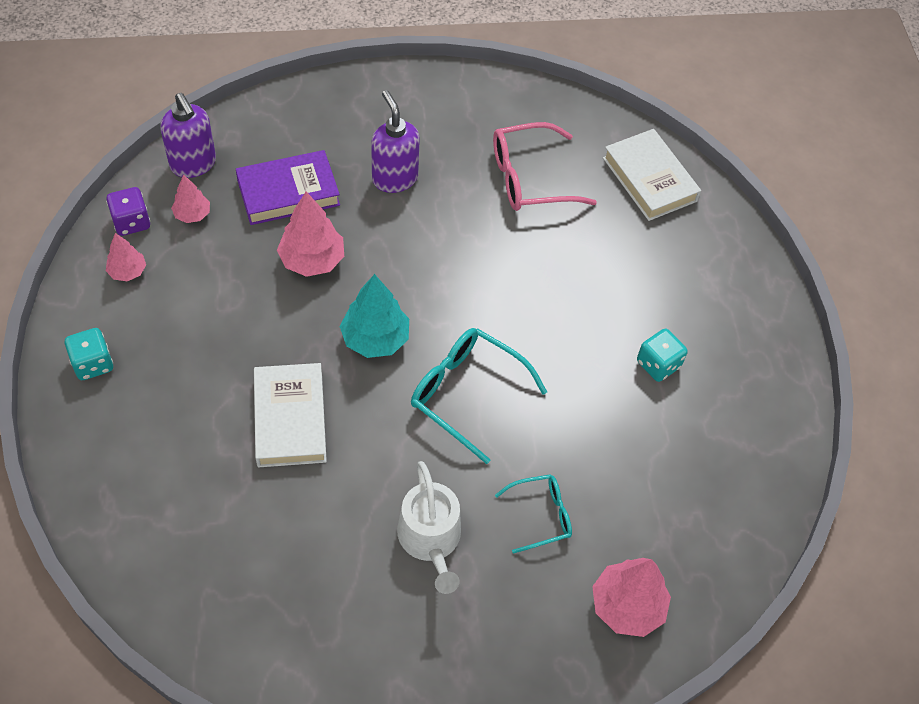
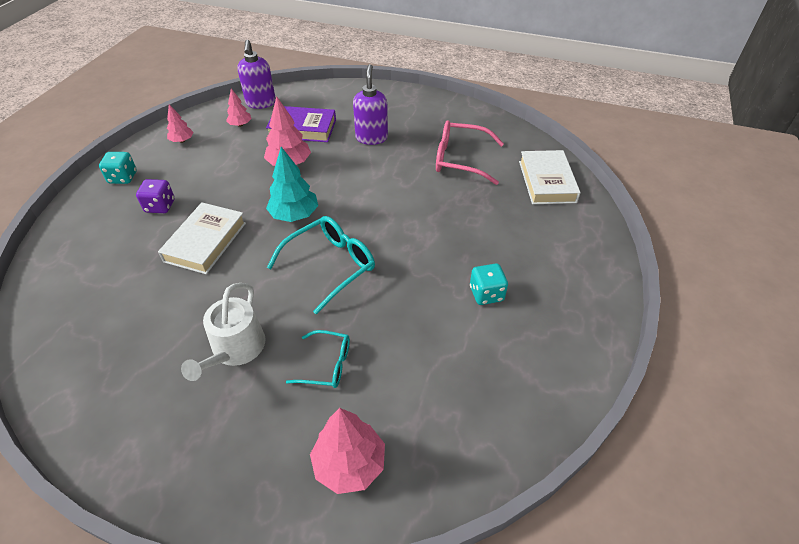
camera: 30 degrees right, 10 degrees down
purple dice [106,187,150,236] -> purple dice moved to [136,179,175,213]
turquoise glasses [411,328,547,464] -> turquoise glasses turned 75 degrees clockwise [267,216,375,315]

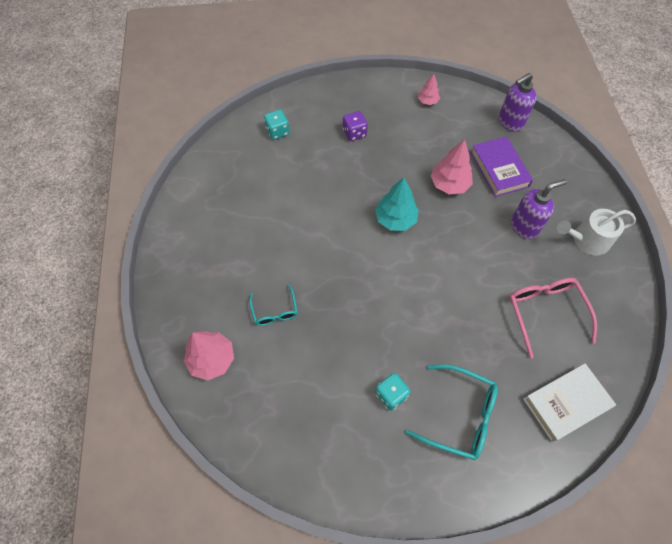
camera: 65 degrees right, 15 degrees up
turquoise dice [99,152,137,184] -> turquoise dice moved to [264,109,290,140]
white book [158,202,246,274] -> none
white watering can [181,283,266,381] -> white watering can moved to [557,209,636,256]
pink tree [226,89,252,127] -> none
turquoise glasses [267,216,375,315] -> turquoise glasses moved to [406,364,498,460]

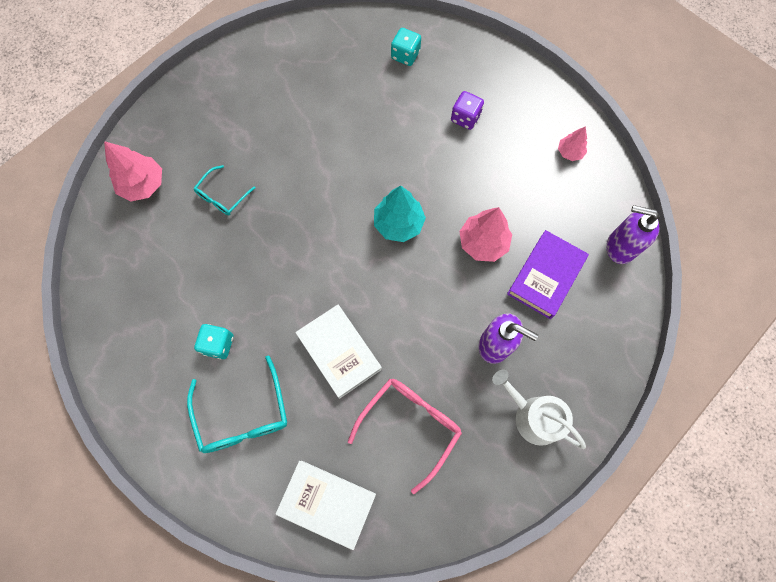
camera: 50 degrees right, 10 degrees up
none -> white book [295,305,382,399]

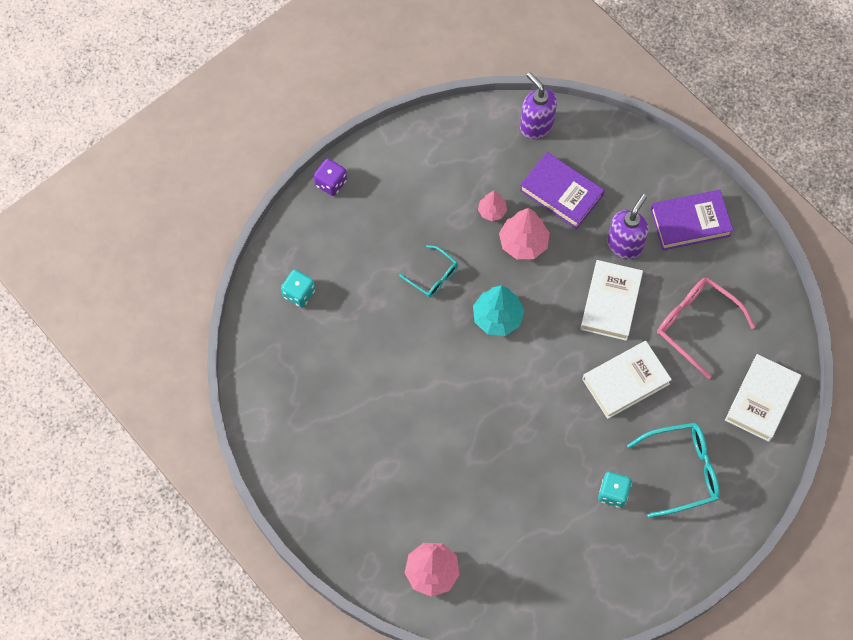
camera: 85 degrees left, 5 degrees down
turquoise glasses [193,165,256,215] -> turquoise glasses moved to [399,245,458,297]
purple dice [451,91,484,130] -> purple dice moved to [314,158,347,196]
white watering can [492,370,586,449] -> purple book [650,190,733,250]
pink tree [558,126,587,161] -> pink tree moved to [478,191,507,221]
purple soap dispenser [606,205,660,264] -> purple soap dispenser turned 120 degrees clockwise [520,72,557,139]
none -> white book [580,260,643,341]

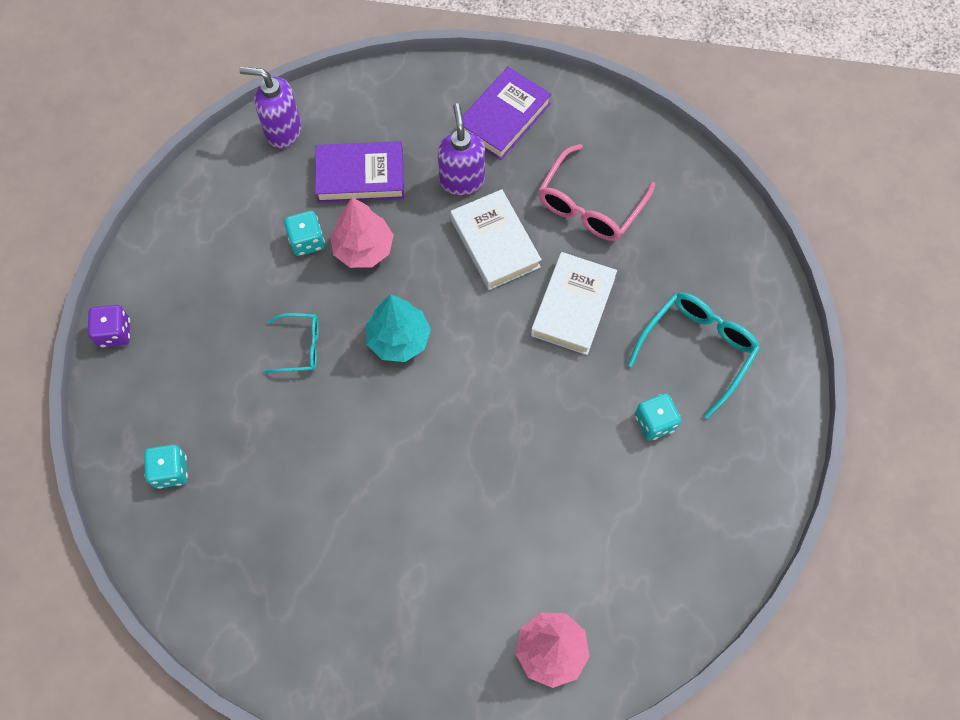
camera: 40 degrees left, 0 degrees up
pink tree [478,191,507,221] -> turquoise dice [284,211,325,256]
pink glasses [657,278,755,379] -> pink glasses turned 60 degrees counterclockwise [539,144,655,241]
white book [725,354,801,442] -> none

